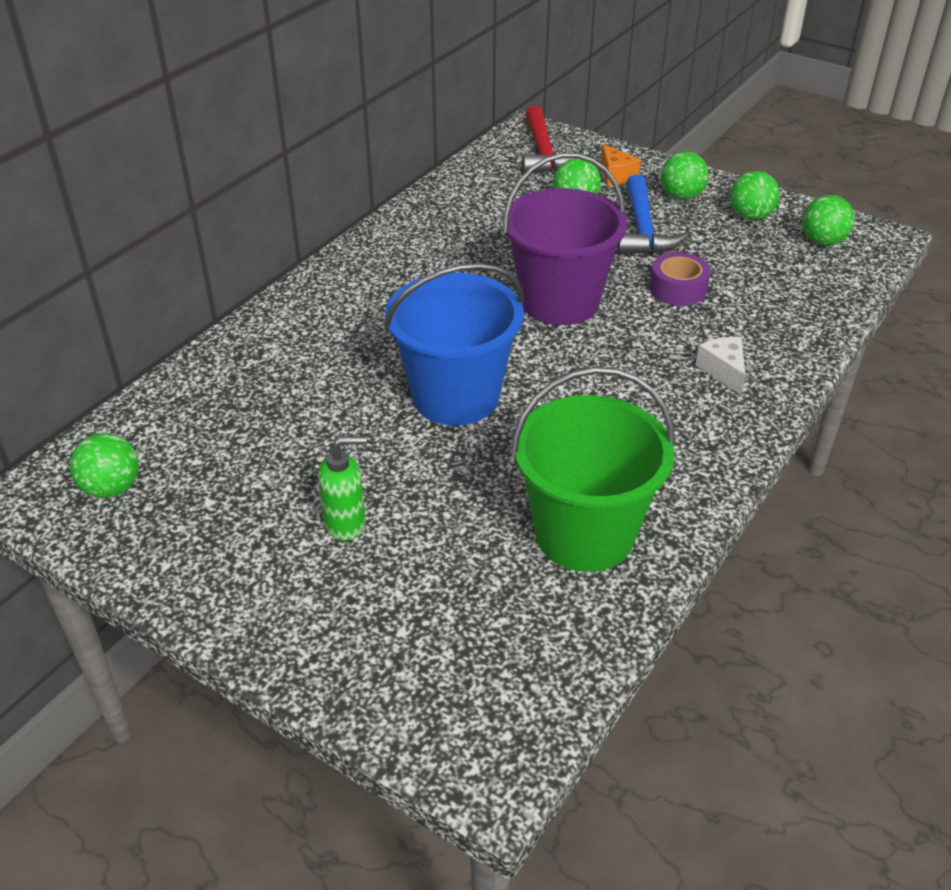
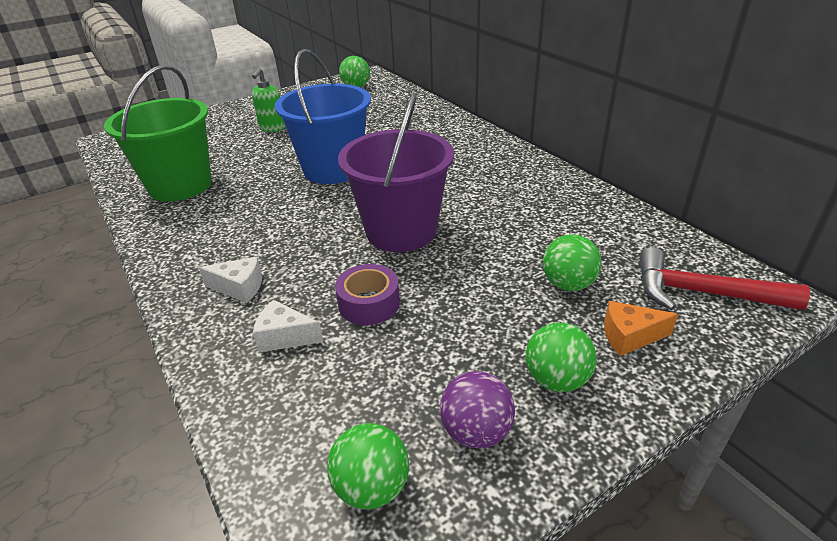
camera: 115 degrees right, 5 degrees down
blue hammer [617,174,688,255] -> none
green ball [730,171,780,220] -> purple ball [440,371,515,448]
none -> white cheese [253,300,324,353]

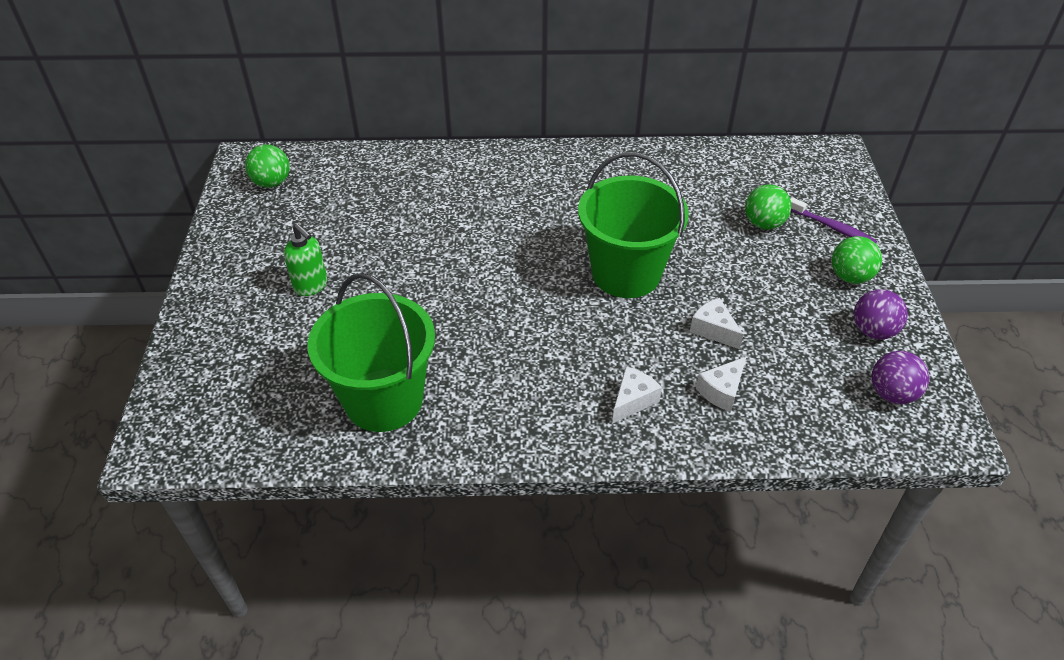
camera: 60 degrees left, 10 degrees up
blue bucket [275,49,371,184] -> none
green ball [327,423,409,509] -> purple ball [872,351,930,404]
purple tape [335,264,400,325] -> white cheese [690,298,744,349]
purple bucket [338,93,454,252] -> green bucket [578,152,689,298]
orange cheese [604,301,678,356] -> purple toothbrush [790,197,877,243]
red hammer [639,247,810,310] -> none

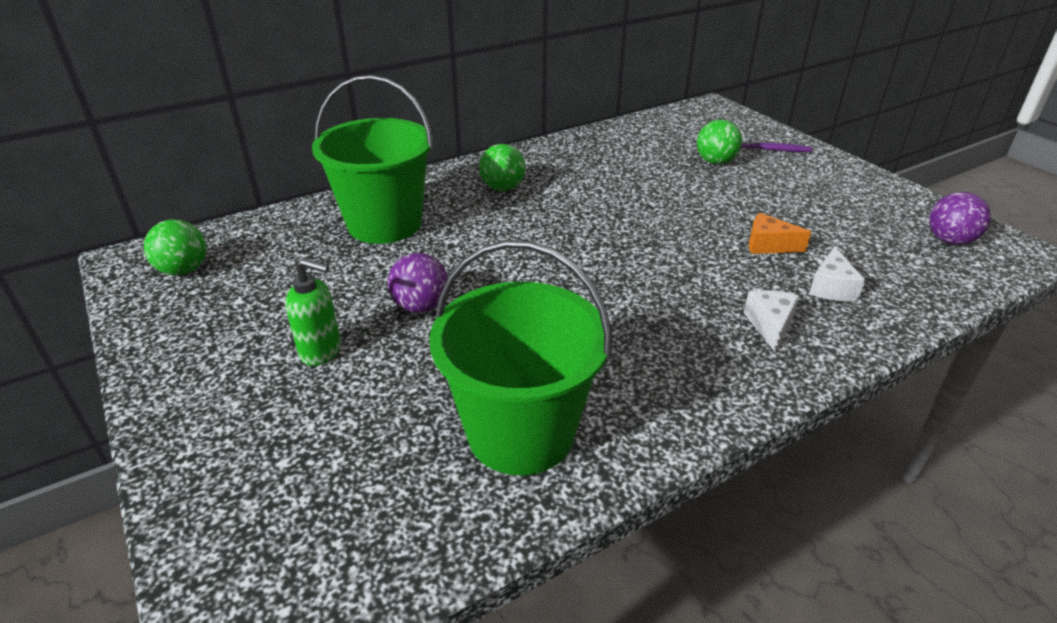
camera: 30 degrees left, 10 degrees down
green bucket [578,152,689,298] -> green bucket moved to [312,75,433,244]
white cheese [690,298,744,349] -> orange cheese [749,213,811,254]
green ball [832,236,882,284] -> green ball moved to [479,144,525,191]
purple ball [854,289,908,340] -> purple ball moved to [388,253,448,313]

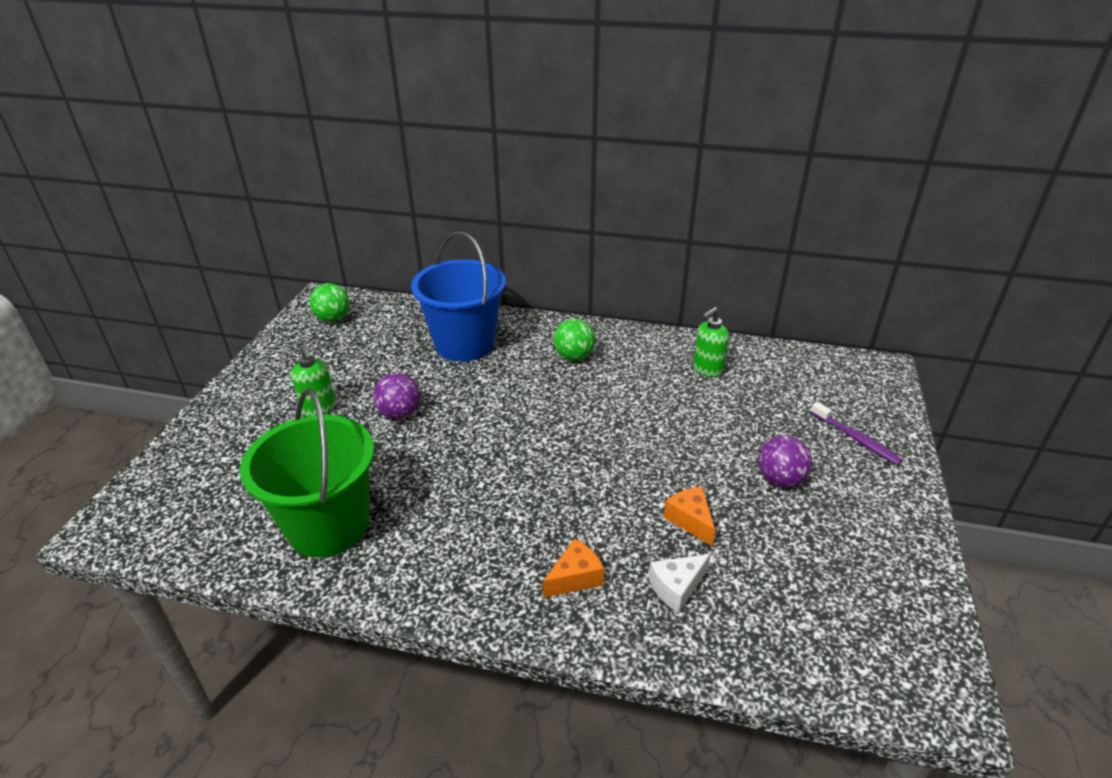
camera: 45 degrees right, 0 degrees up
green bucket [312,75,433,244] -> blue bucket [411,231,506,362]
green ball [697,119,742,164] -> none
white cheese [743,290,800,353] -> orange cheese [543,538,604,598]
purple ball [929,192,991,245] -> purple ball moved to [758,436,812,487]
none -> green soap dispenser [693,307,729,377]

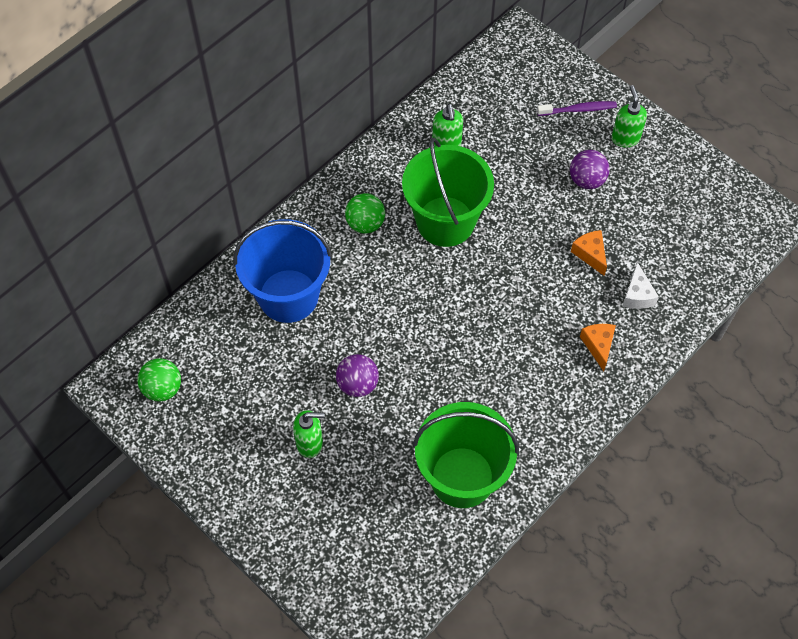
camera: 60 degrees left, 25 degrees up
orange cheese [664,487,715,546] -> orange cheese turned 60 degrees clockwise [571,230,607,276]
none -> green bucket [402,137,494,247]
none -> green soap dispenser [611,85,647,148]

